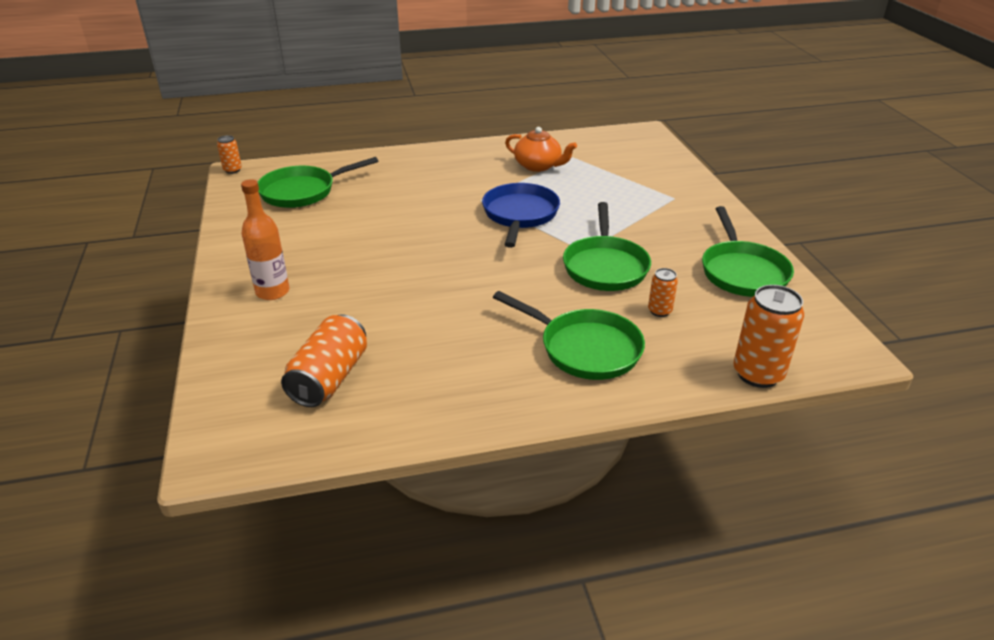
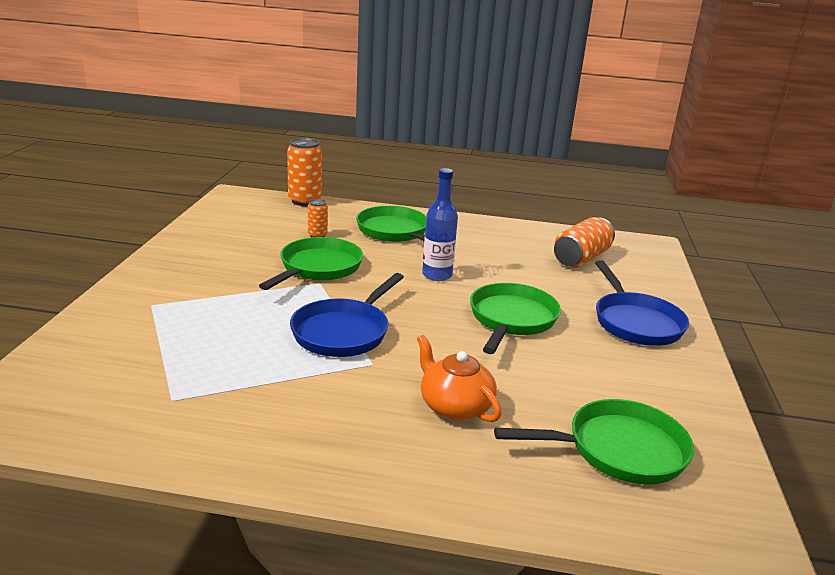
camera: 160 degrees left, 10 degrees down
orange can [217,135,242,174] -> none
orange bottle [241,179,289,300] -> blue pan [595,260,689,346]
orange teapot [505,127,577,172] -> orange teapot moved to [417,335,502,422]
green pan [702,206,794,297] -> green pan moved to [470,283,561,354]
none -> blue bottle [422,168,458,281]

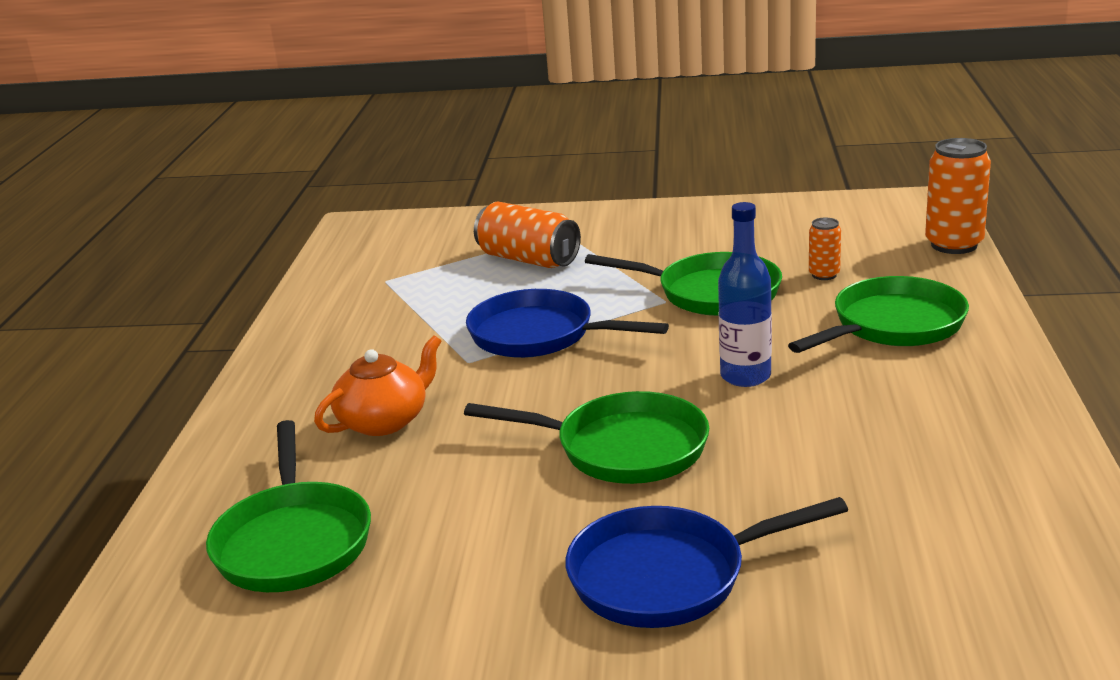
camera: 90 degrees right, 0 degrees up
orange can [554,217,615,268] -> orange can moved to [474,201,581,268]

